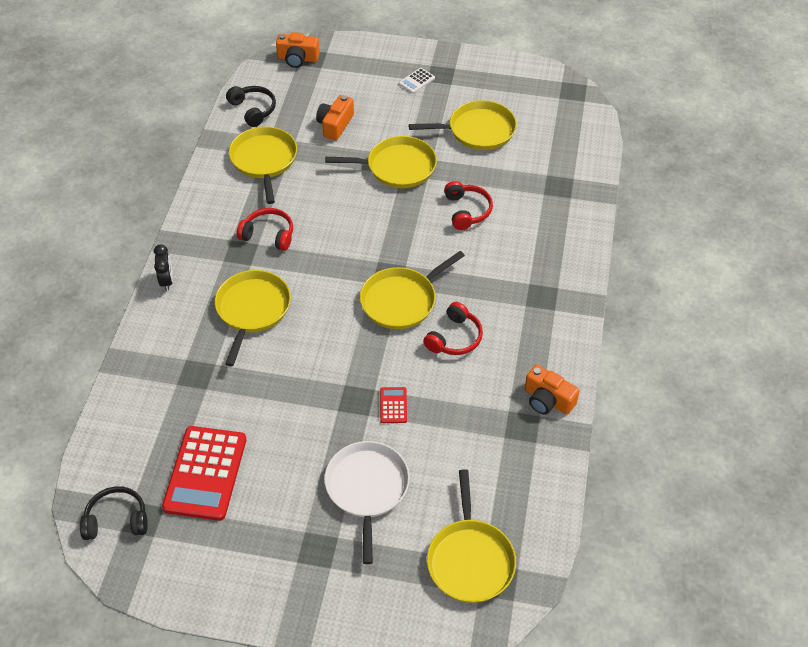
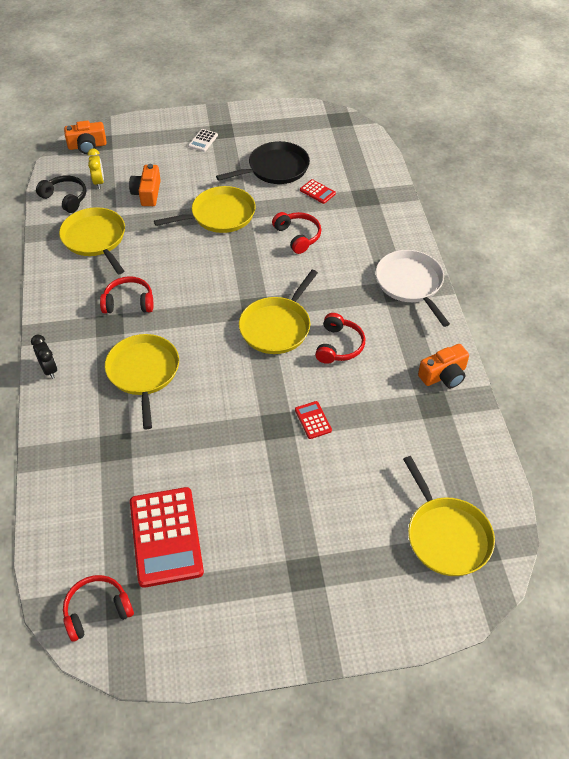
camera: 20 degrees left, 0 degrees up
black headphones [80,486,148,540] -> red headphones [63,575,134,642]
white pan [324,441,410,564] -> white pan moved to [376,250,450,327]
yellow pan [409,100,517,150] -> black pan [216,141,310,184]
orange camera [525,365,580,415] -> orange camera turned 45 degrees counterclockwise [418,344,469,388]
none -> yellow clock [88,148,104,189]
none -> red calculator [300,179,336,204]

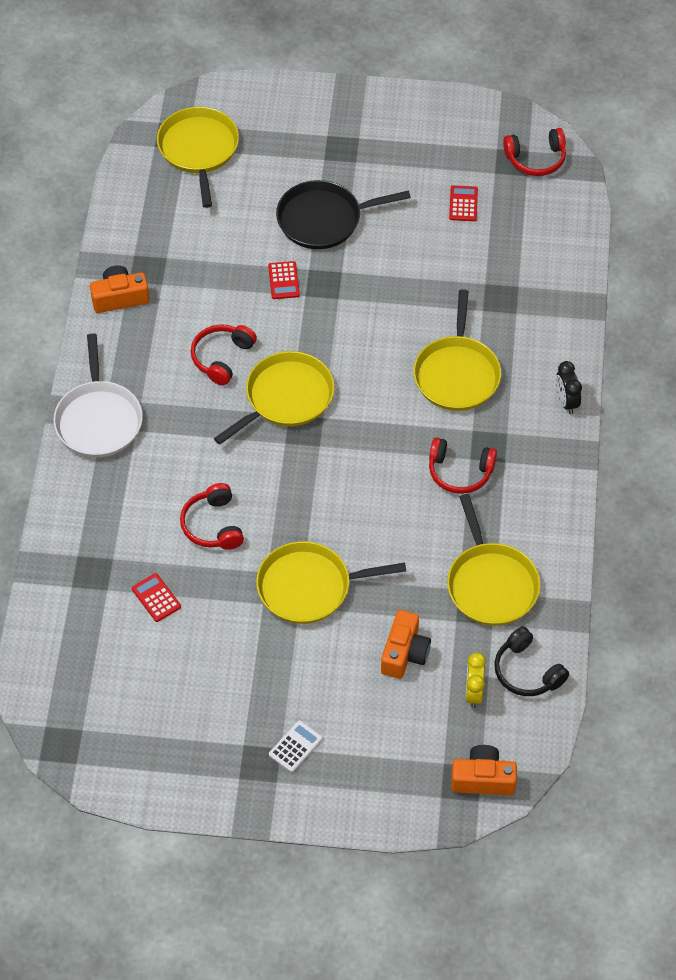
camera: 165 degrees left, 5 degrees up
red calculator [130,487,204,588] -> red calculator [449,185,478,221], size x0.44
black pan [216,141,310,184] -> black pan moved to [276,180,411,249]

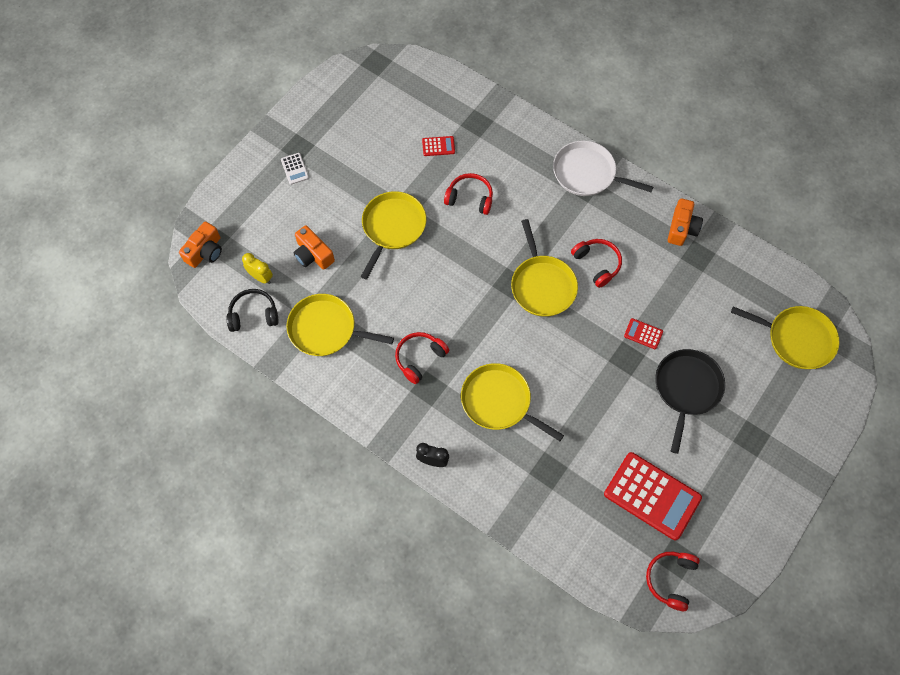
camera: 120 degrees right, 10 degrees up
red calculator [449,185,478,221] -> red calculator [604,452,702,540], size x2.28

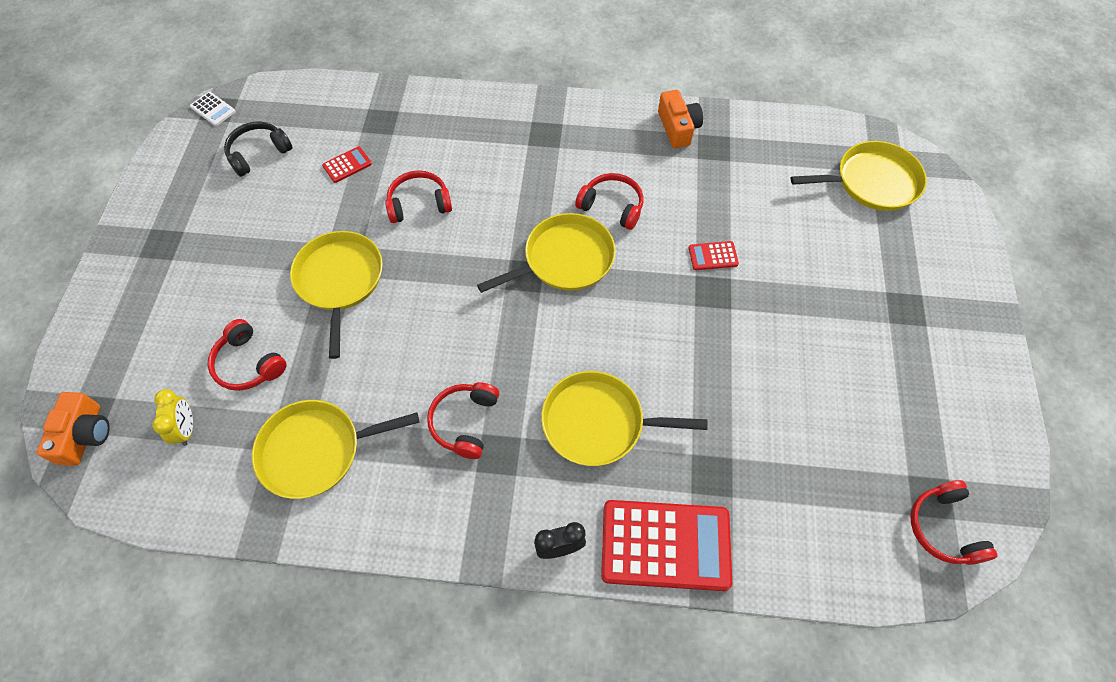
camera: 30 degrees left, 5 degrees down
black headphones [227,289,279,332] -> black headphones moved to [224,122,293,177]
yellow clock [242,253,273,284] -> yellow clock turned 75 degrees clockwise [152,389,193,446]
white calculator [281,153,309,185] -> white calculator moved to [190,92,236,126]
orange camera [293,225,335,270] -> red headphones [208,319,287,391]
yellow pan [511,219,578,317] -> yellow pan turned 75 degrees counterclockwise [477,213,616,293]
white pan [553,141,653,196] -> none
red calculator [604,452,702,540] -> red calculator moved to [601,500,732,591]
black pan [655,349,725,454] -> none

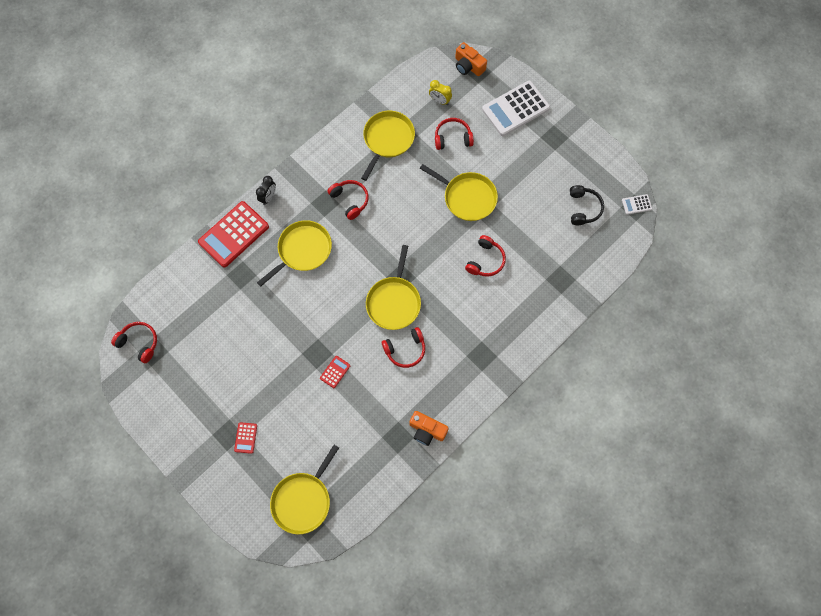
camera: 130 degrees right, 10 degrees up
red calculator [322,146,372,183] -> red calculator moved to [234,422,257,454]
none -> white calculator [482,81,550,136]

